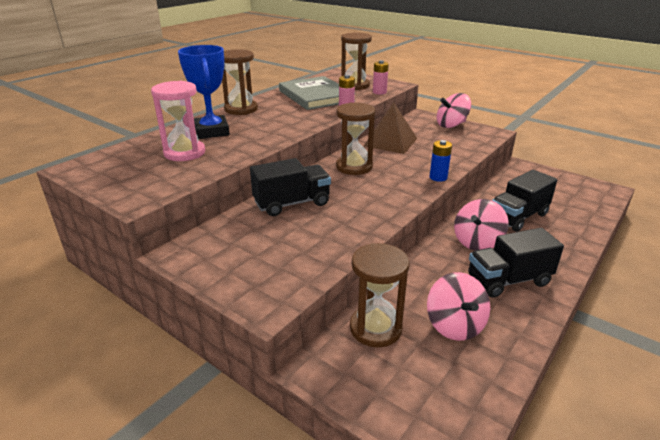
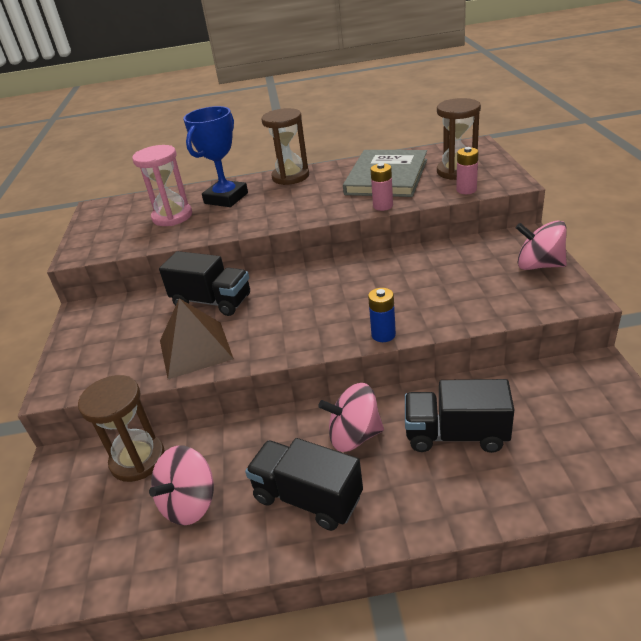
camera: 50 degrees right, 5 degrees up
brown hourglass [336,103,375,175] -> none
brown pyramid [364,102,418,154] -> brown pyramid moved to [160,298,234,379]

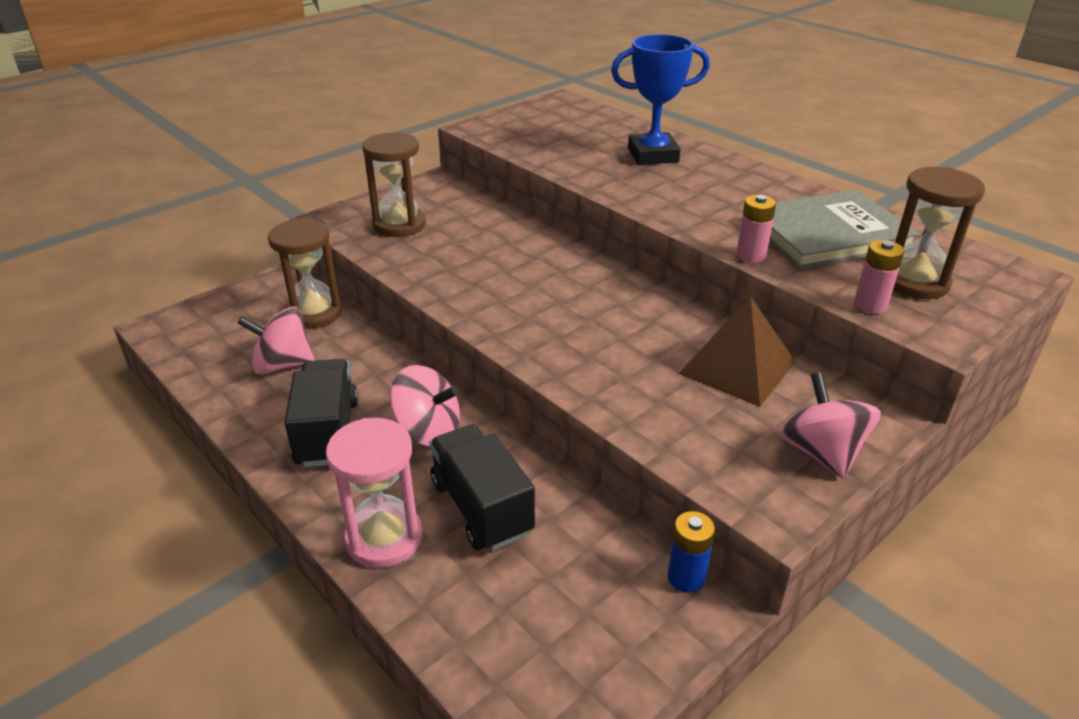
camera: 50 degrees right, 0 degrees up
pink hourglass [132,145,192,226] -> pink hourglass moved to [326,418,423,568]
black truck [159,251,250,316] -> none
brown pyramid [160,298,234,379] -> brown pyramid moved to [678,296,795,407]
brown hourglass [261,108,309,185] -> brown hourglass moved to [362,132,426,237]
pink spinning top [318,383,384,452] -> pink spinning top turned 150 degrees clockwise [390,365,460,446]
blue battery [368,288,396,342] -> blue battery moved to [668,511,715,593]

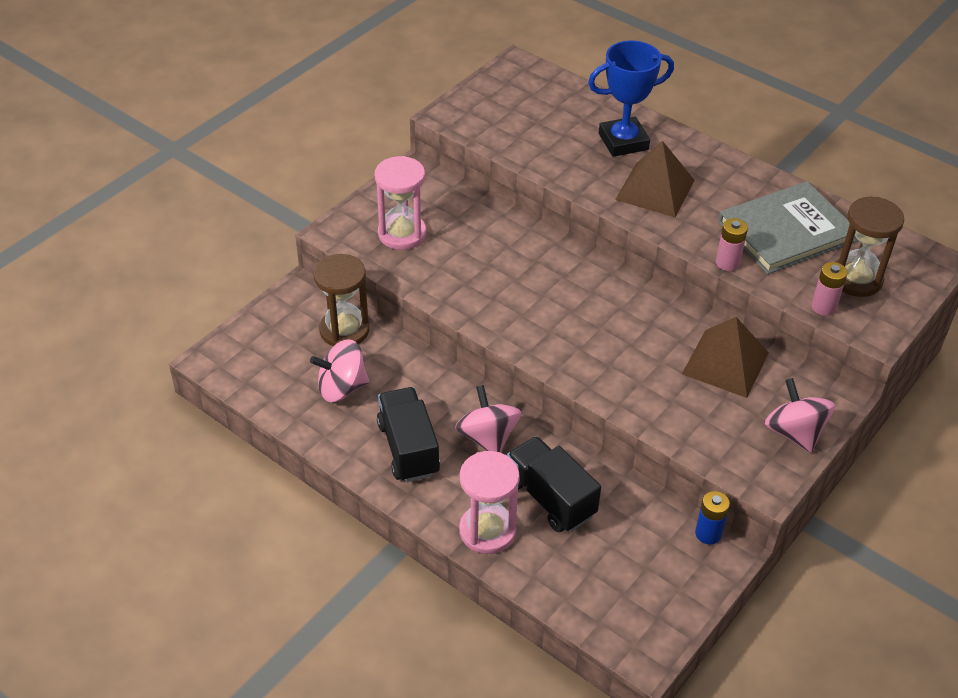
camera: 10 degrees left, 10 degrees up
brown hourglass [362,132,426,237] -> pink hourglass [375,156,426,250]
pink spinning top [390,365,460,446] -> pink spinning top turned 120 degrees counterclockwise [455,385,521,453]
none -> brown pyramid [615,141,695,217]

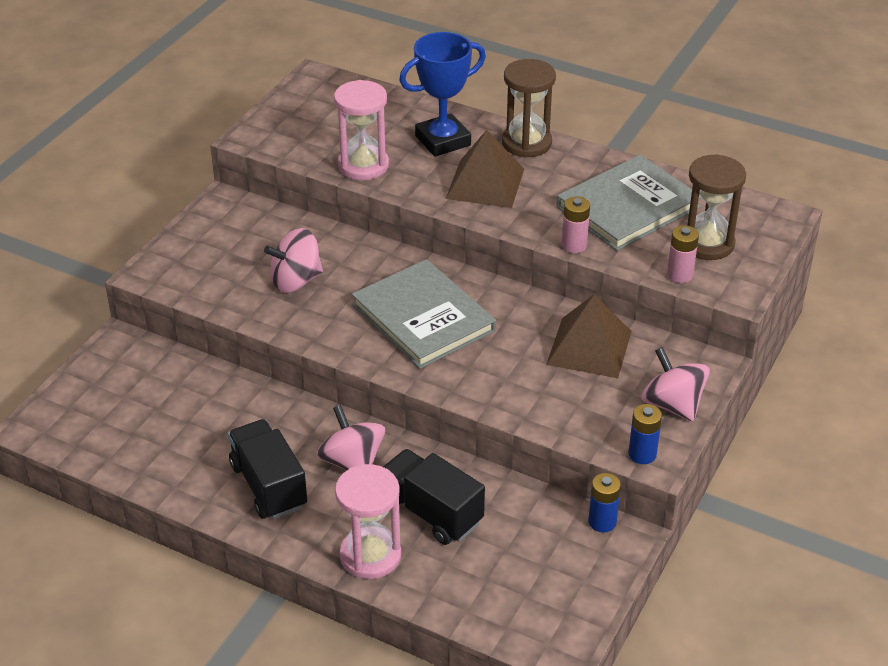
camera: 10 degrees left, 5 degrees down
pink spinning top [310,339,369,402] -> pink spinning top moved to [264,228,323,293]
brown hourglass [313,254,369,346] -> brown hourglass moved to [502,59,556,158]
pink hourglass [375,156,426,250] -> pink hourglass moved to [334,80,389,180]
none -> grey book [352,259,496,369]
none -> blue battery [628,404,662,464]

